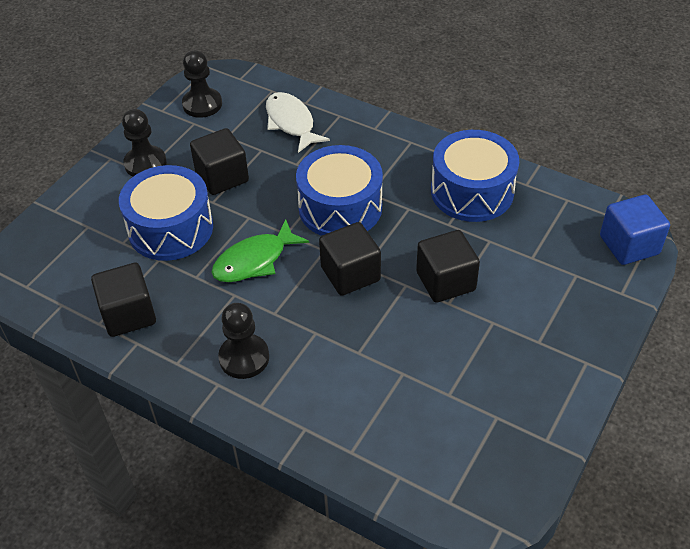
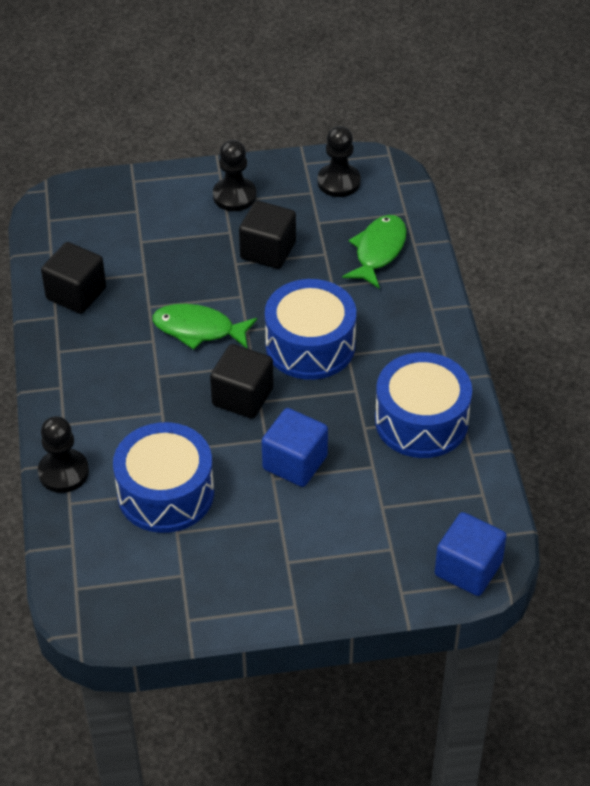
camera: 50 degrees right, 0 degrees up
blue drum [119,165,213,261] -> blue drum moved to [113,422,214,533]
black pawn [218,303,269,379] -> black pawn moved to [38,416,89,493]
white fish [266,92,330,153] -> green fish [342,215,407,288]
black cube [416,230,480,303] -> blue cube [262,408,328,487]

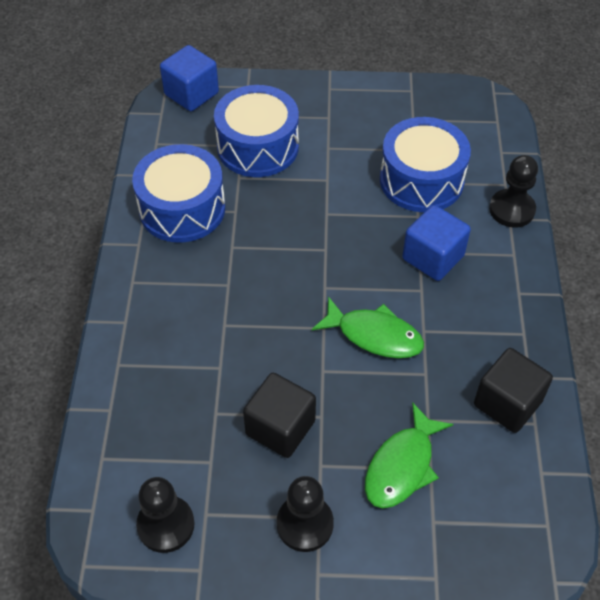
camera: 170 degrees left, 5 degrees up
black cube [210,344,274,419] -> none
blue cube [262,408,328,487] -> blue cube moved to [402,205,471,281]
blue drum [265,279,356,380] -> blue drum moved to [214,85,299,177]
green fish [342,215,407,288] -> green fish moved to [365,402,453,508]

